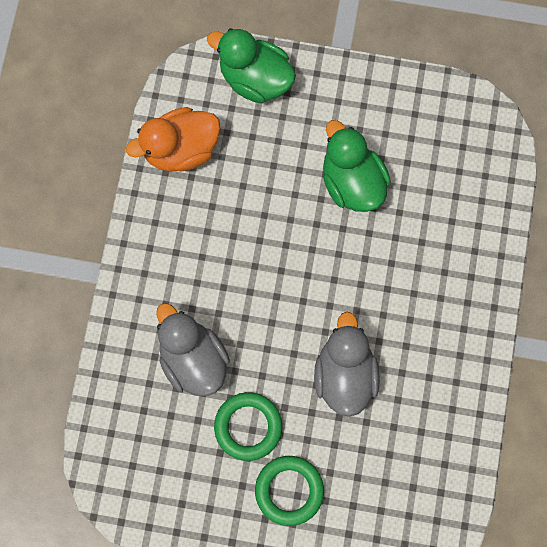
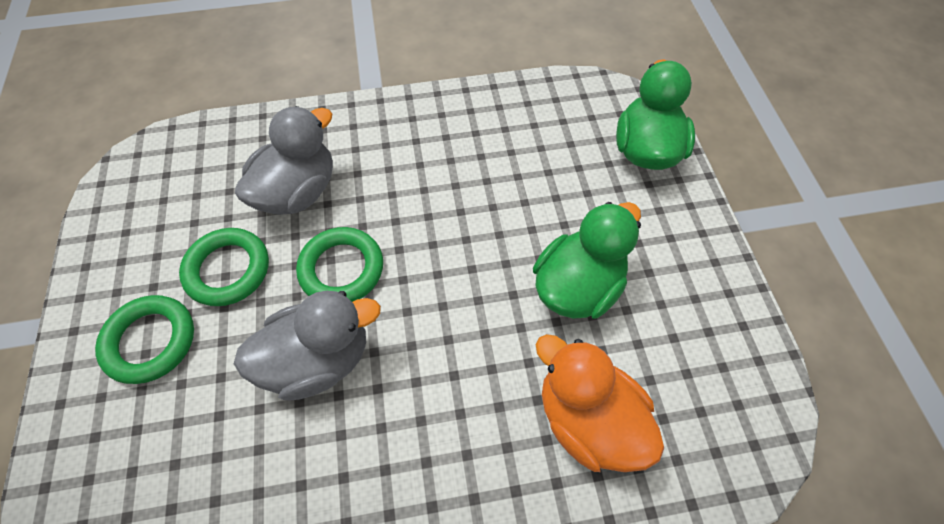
camera: 70 degrees right, 15 degrees down
orange duck [126,107,221,172] -> orange duck moved to [536,334,664,472]
none -> green ring [296,227,383,302]

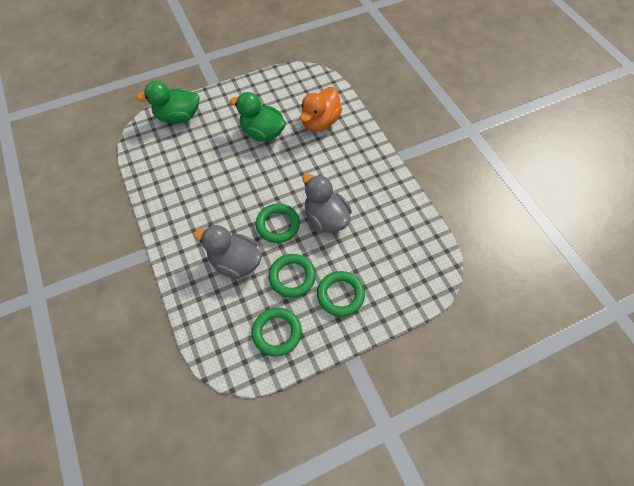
camera: 105 degrees left, 0 degrees up
none -> green ring [252,307,302,357]

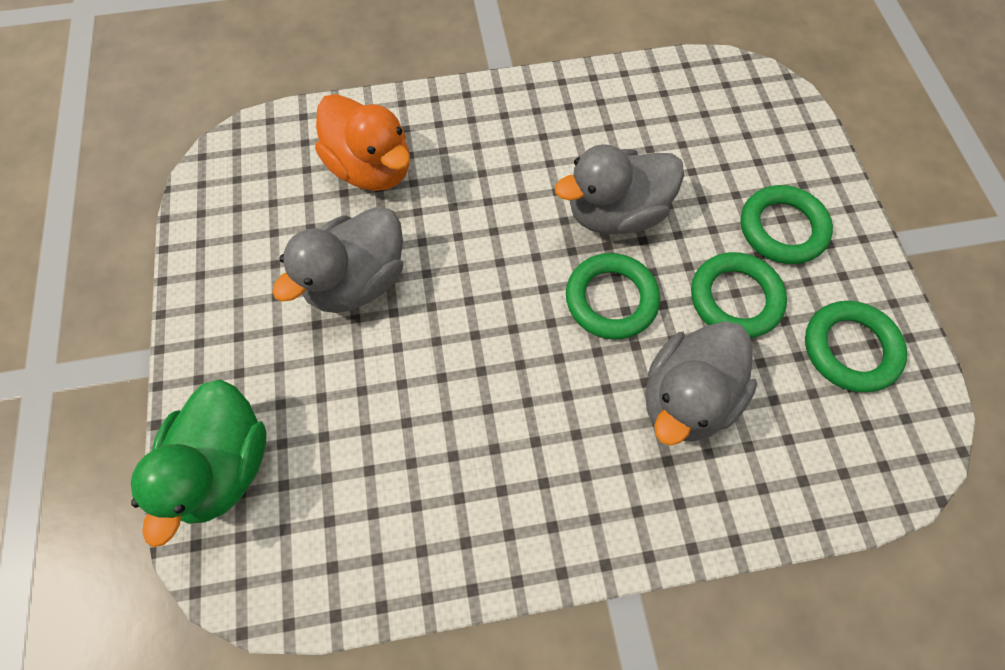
camera: 75 degrees left, 5 degrees up
green duck [230,92,286,141] -> grey duck [272,206,403,313]

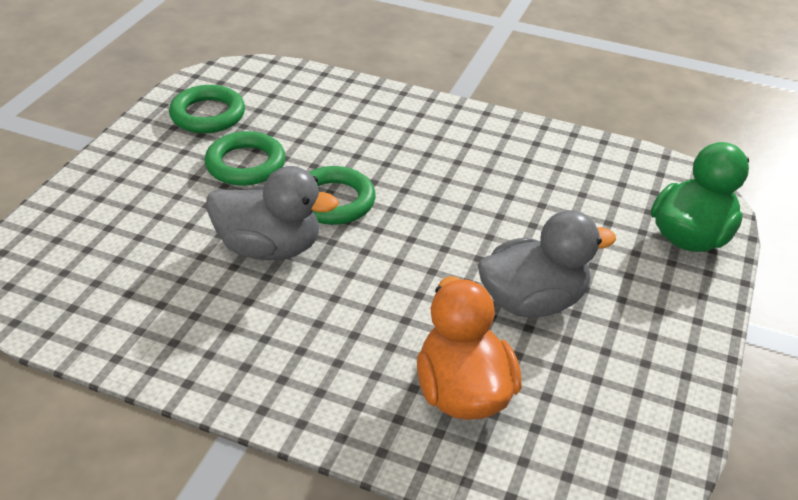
camera: 150 degrees left, 25 degrees down
grey duck [646,321,757,446] -> none
green ring [741,185,833,264] -> none

